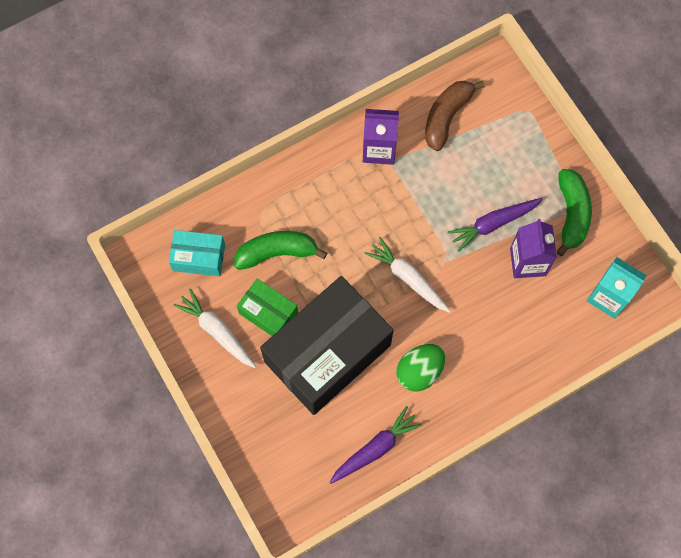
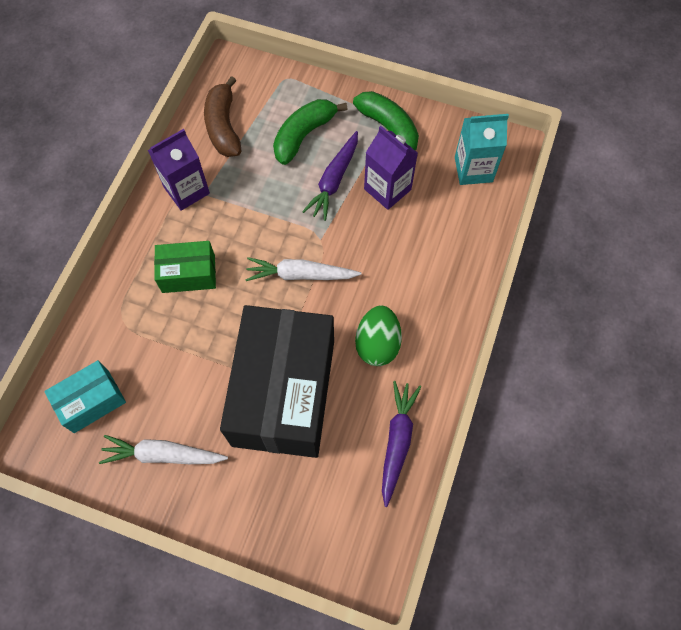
camera: 40 degrees left, 5 degrees down
green banana [234,231,327,270] -> green banana moved to [273,99,348,165]
green box [237,279,298,336] -> green box moved to [154,241,216,293]

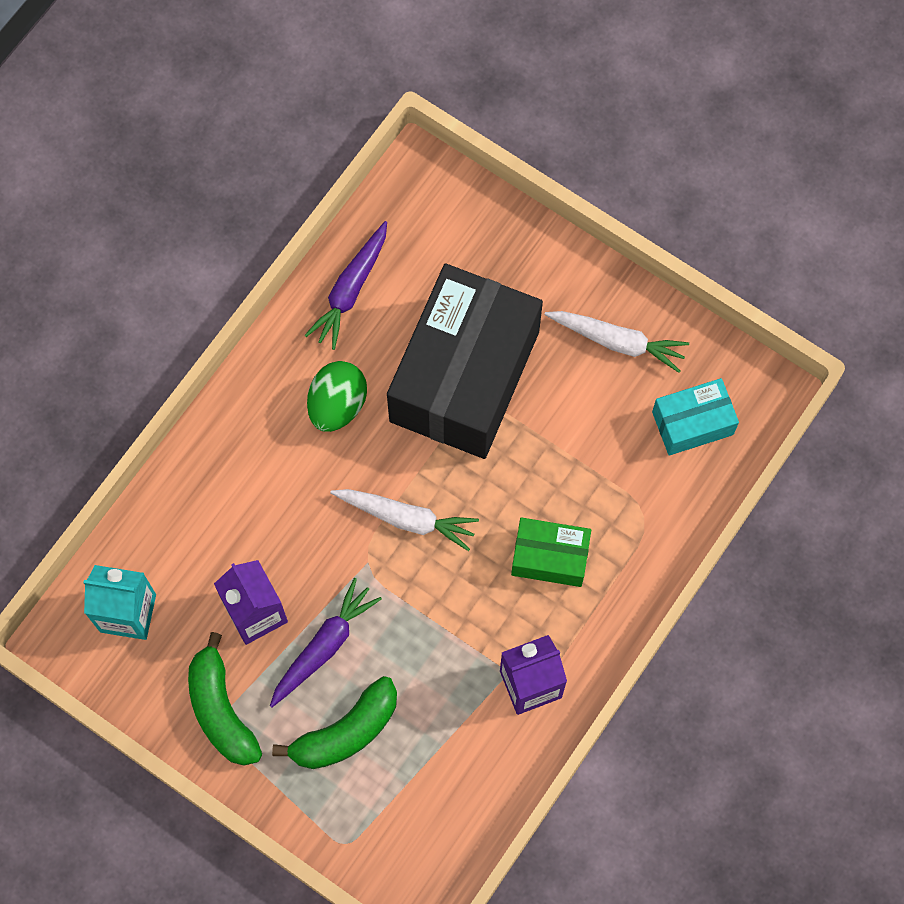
camera: 165 degrees left, 5 degrees up
brown banana [204,76,241,157] -> none

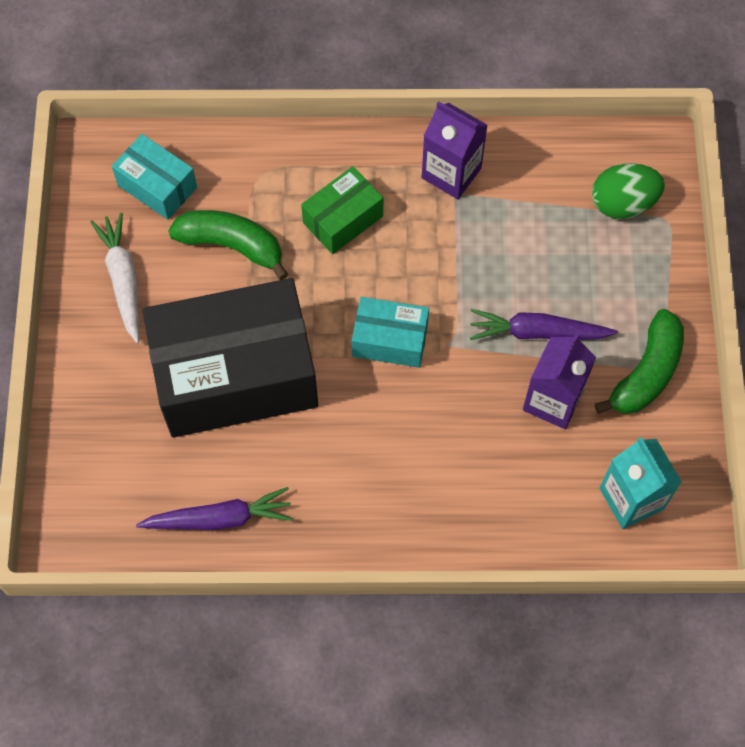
camera: 125 degrees left, 5 degrees down
green banana [272,676,397,769] -> green banana moved to [168,210,288,280]
green egg [307,361,367,432] -> green egg moved to [592,163,665,219]
white carrot [330,489,479,551] -> turquoise box [352,297,429,368]
green box [511,517,591,587] -> green box turned 75 degrees clockwise [301,166,383,254]

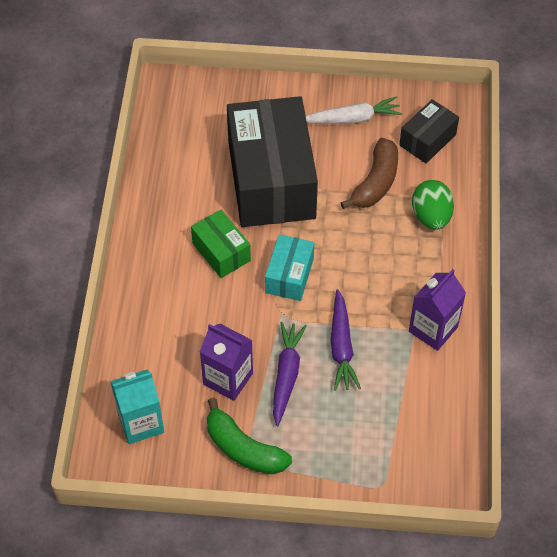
camera: 95 degrees right, 10 degrees down
turquoise box [112,134,197,220] -> black box [399,99,459,163]
purple carrot [136,487,293,530] -> purple carrot moved to [330,289,361,391]
green banana [168,210,288,280] -> brown banana [341,138,398,209]
green box [301,166,383,254] -> green box moved to [191,209,251,278]
green egg [592,163,665,219] -> green egg moved to [412,180,454,230]

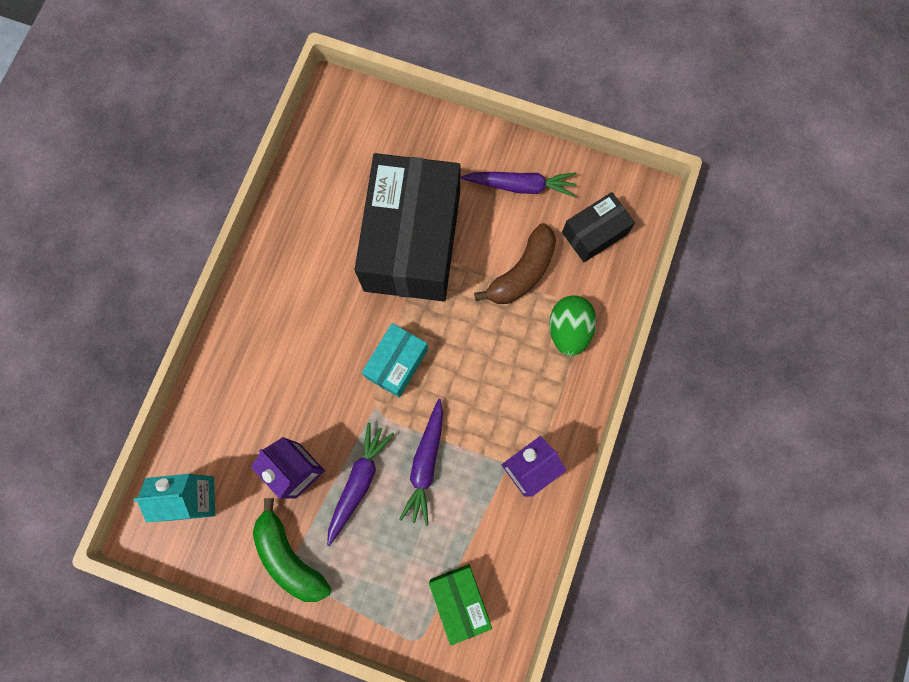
camera: 15 degrees right, 20 degrees up
green box [191,209,251,278] -> green box moved to [429,564,492,645]
white carrot [306,96,402,124] -> purple carrot [461,172,577,197]

